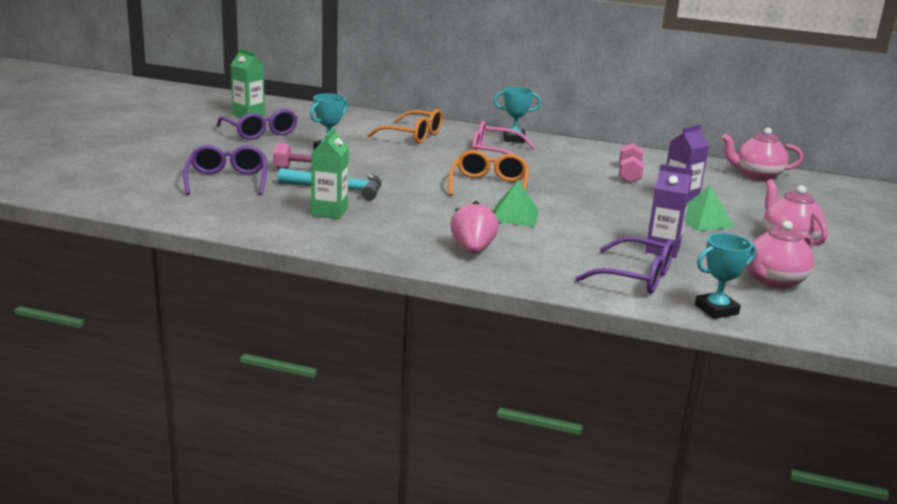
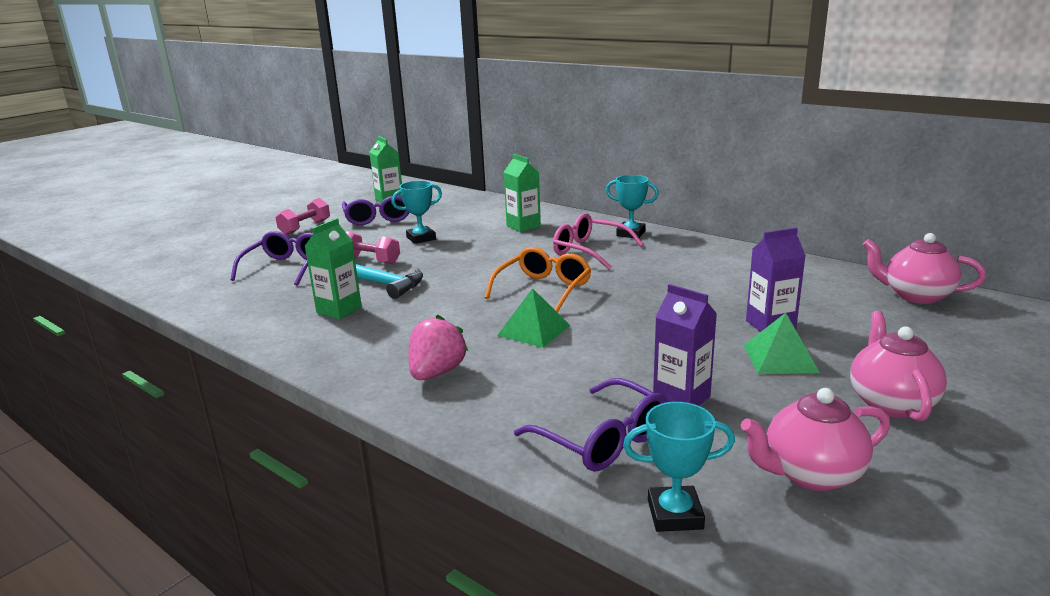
camera: 25 degrees right, 0 degrees up
orange glasses [367,109,443,144] -> green carton [504,154,541,232]
pink dumbbell [619,143,644,183] -> pink dumbbell moved to [275,198,330,235]

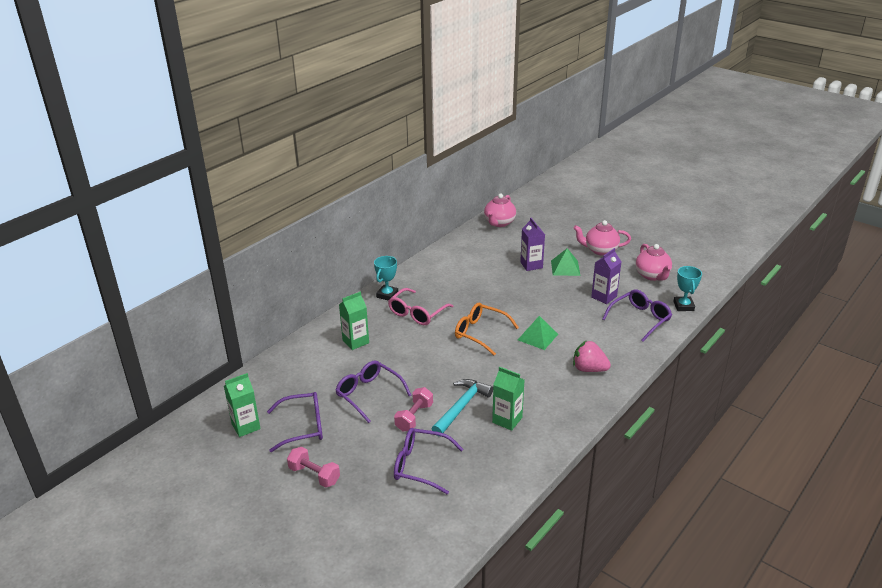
camera: 90 degrees left, 10 degrees up
turquoise trophy [391,181,442,244] -> purple glasses [335,361,411,423]

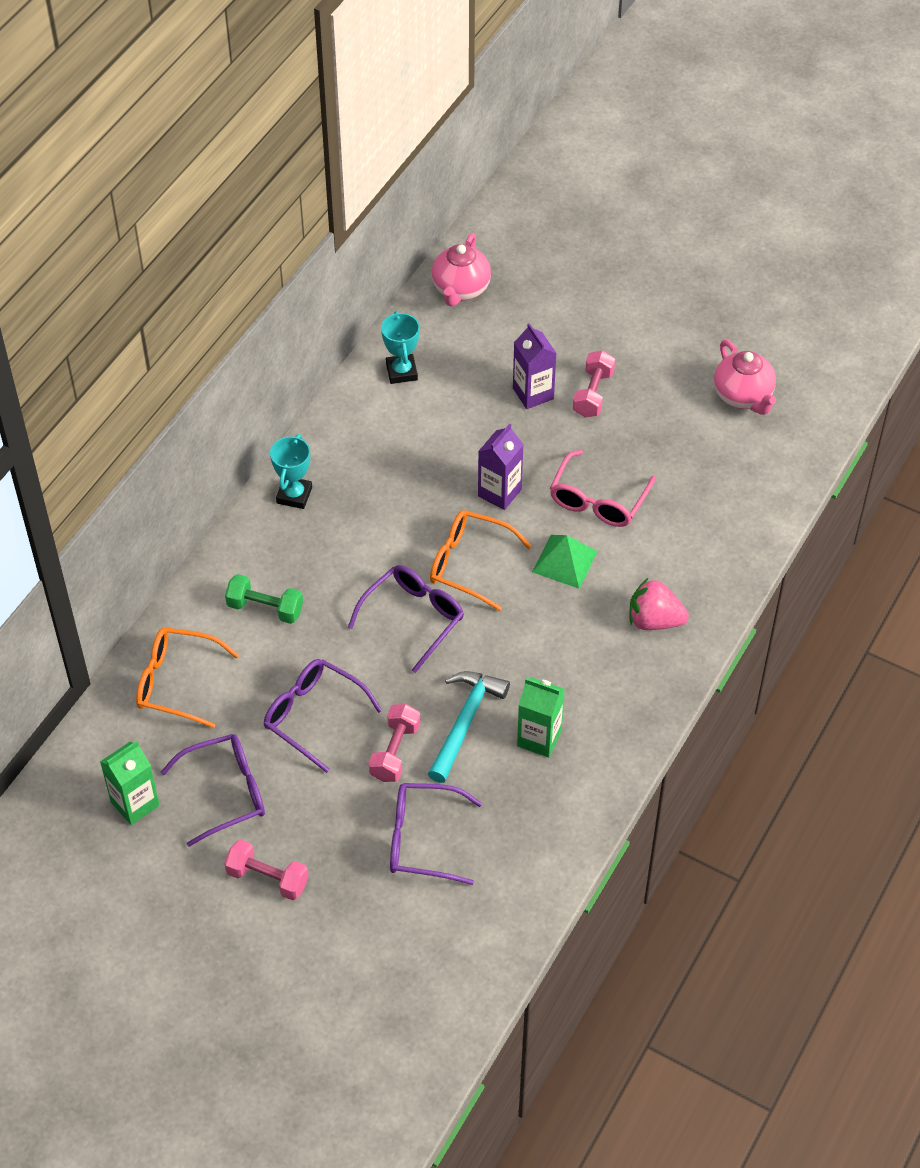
camera: 10 degrees left, 20 degrees up
green carton [339,292,369,350] -> green dumbbell [225,574,303,624]
pink glasses [388,288,454,325] -> pink glasses moved to [550,450,656,527]
green pyramid [551,248,580,276] -> pink dumbbell [573,350,615,418]
pink teapot [573,220,631,256] -> none
purple carton [591,248,621,304] -> purple carton moved to [478,423,524,510]
purple glasses [602,290,672,341] -> purple glasses moved to [348,565,464,673]
turquoise trophy [673,266,702,311] -> turquoise trophy moved to [381,311,420,384]
none -> orange glasses [136,627,239,728]

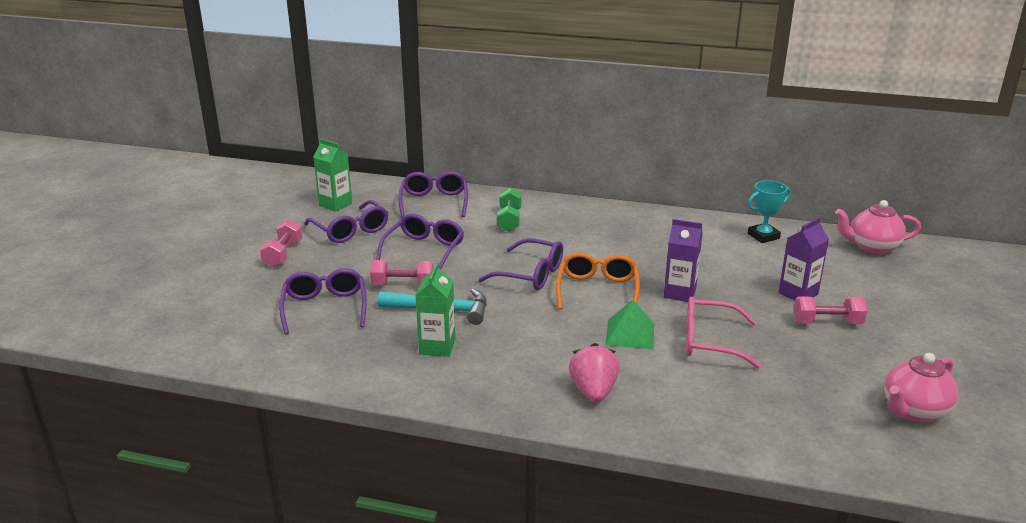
camera: 75 degrees right, 25 degrees down
orange glasses [136,627,239,728] -> purple glasses [398,171,468,218]
turquoise trophy [270,434,312,509] -> none

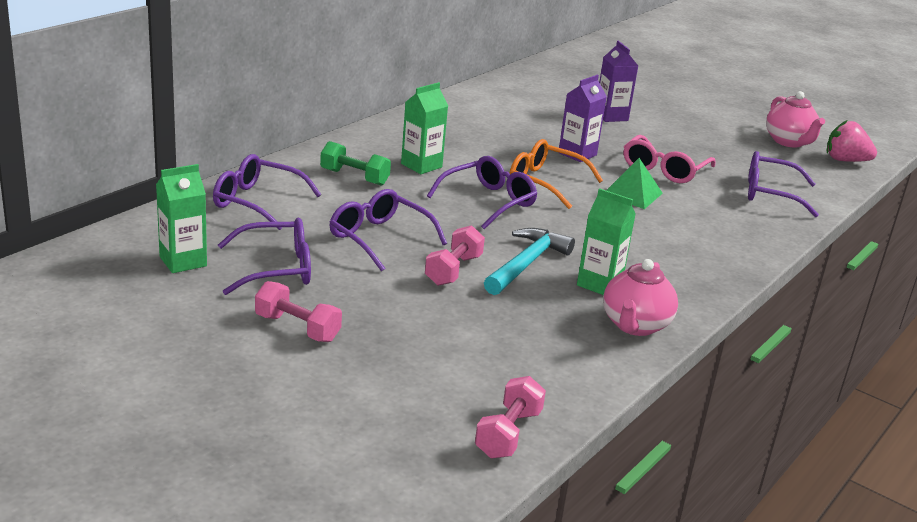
camera: 70 degrees left, 0 degrees up
purple glasses [279,268,367,335] -> purple glasses moved to [748,151,819,217]
pink strawberry [569,343,620,402] -> pink strawberry moved to [826,120,877,162]
turquoise trophy [748,180,791,243] -> none
pink dumbbell [794,296,867,324] -> pink dumbbell moved to [475,376,546,458]
pink teapot [835,200,921,254] -> pink teapot moved to [603,259,678,336]
none -> green carton [401,82,448,174]

